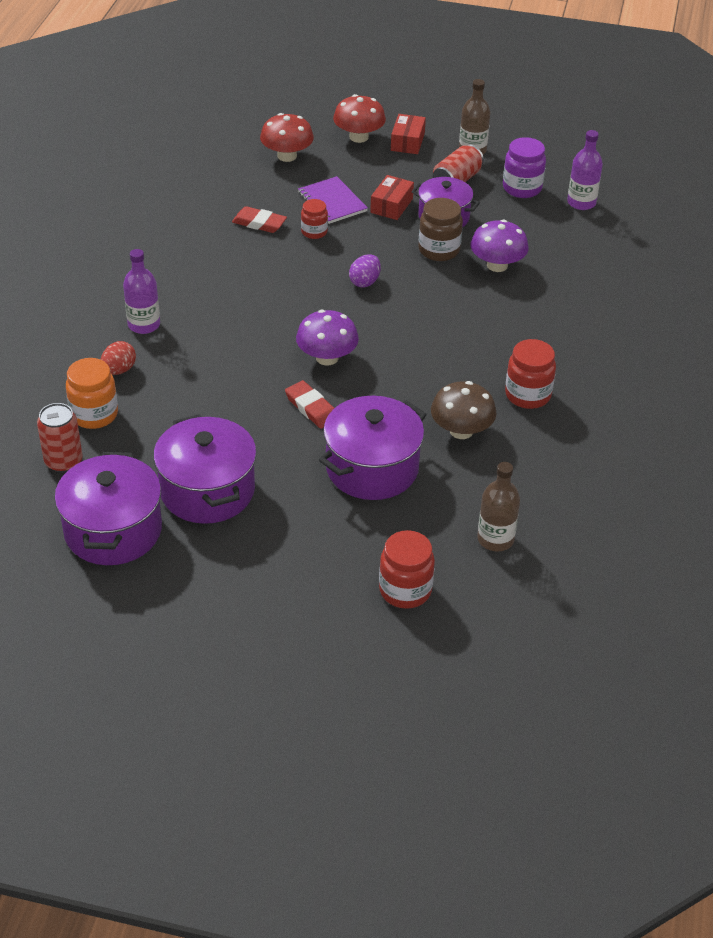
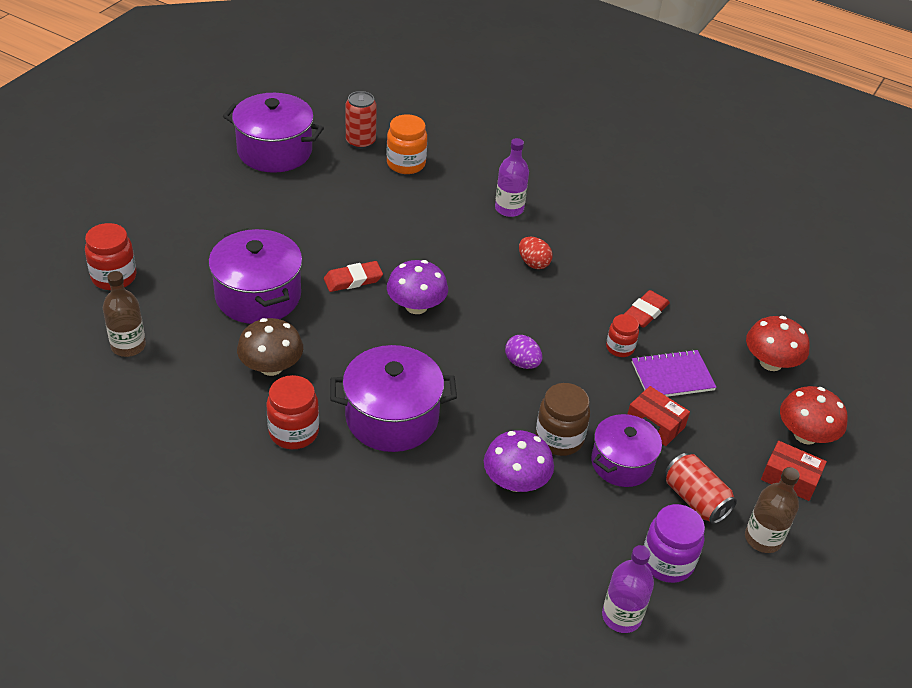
camera: 105 degrees right, 0 degrees up
red egg [101,341,136,375] -> red egg moved to [519,237,552,269]
purple pot [153,414,257,524] -> purple pot moved to [330,345,457,452]

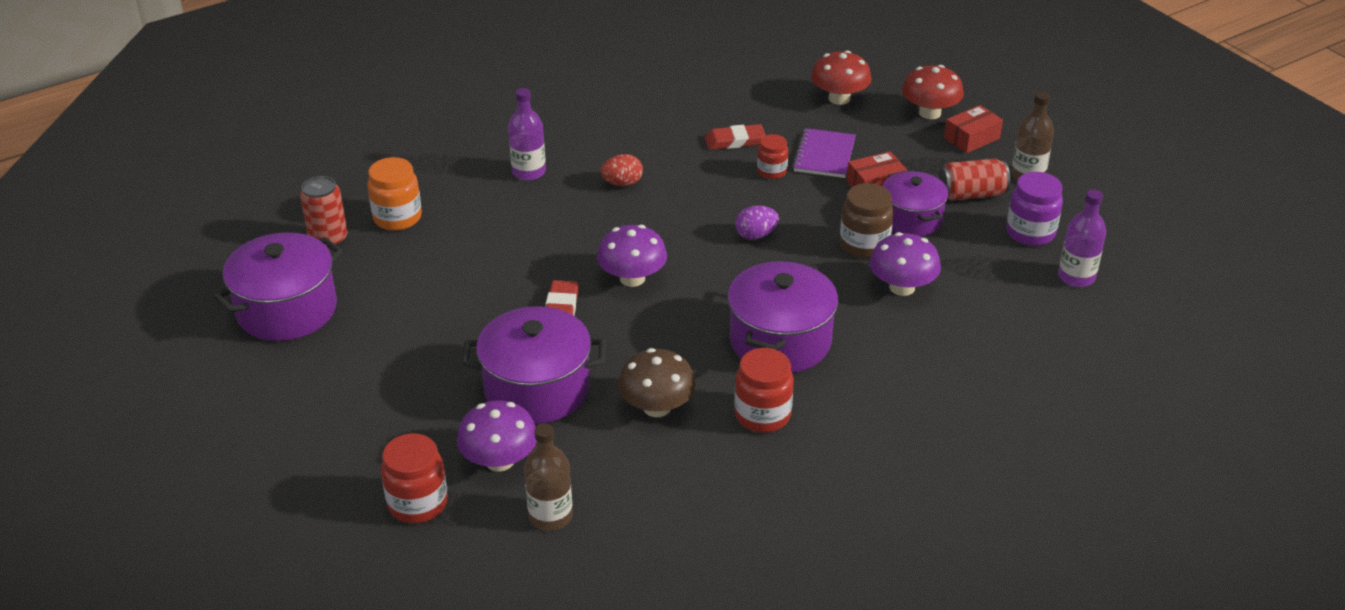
camera: 60 degrees left, 5 degrees down
red eraser [624,290,670,328] -> red eraser turned 75 degrees counterclockwise [705,124,766,150]
none -> purple mushroom [457,400,537,472]

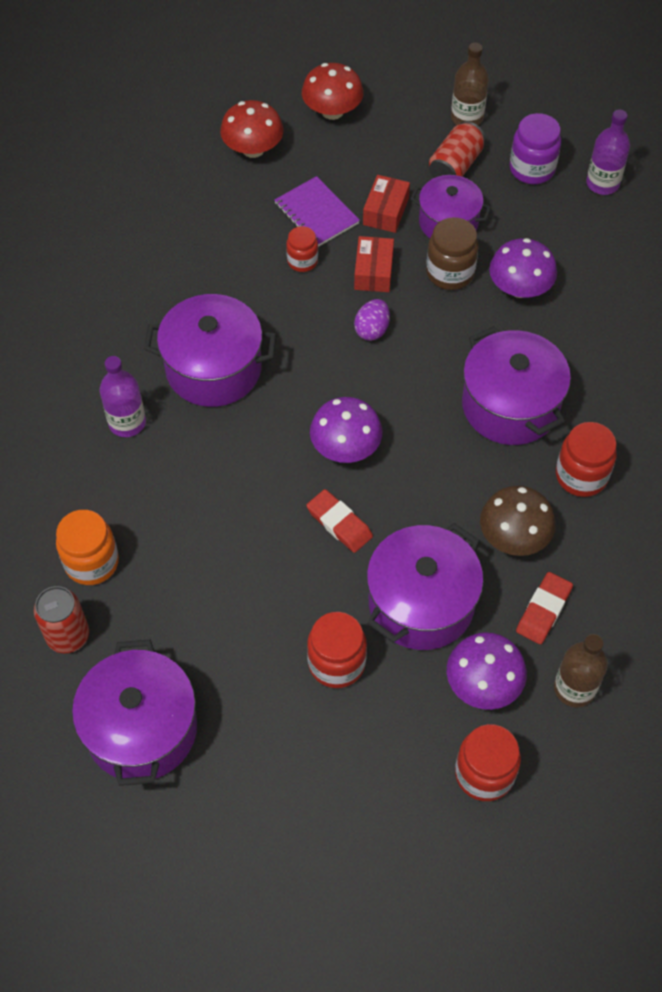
camera: 50 degrees left, 20 degrees up
red egg [600,154,643,186] -> purple pot [144,294,277,407]
red eraser [705,124,766,150] -> red eraser moved to [516,572,573,644]
red box [944,105,1003,153] -> red box moved to [354,236,394,292]
none -> red jar [307,612,367,688]

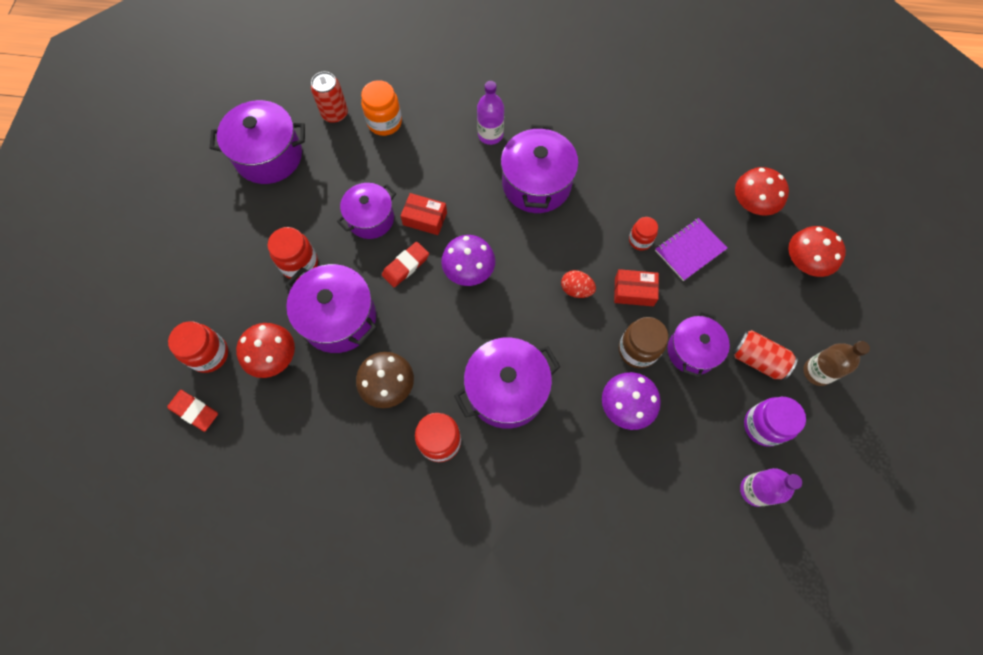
camera: 90 degrees right, 10 degrees up
purple egg [354,299,390,341] -> red egg [561,270,596,298]
red box [363,175,410,233] -> red box moved to [401,193,447,235]
purple mushroom [447,632,527,710] -> red mushroom [236,323,295,378]
red eraser [516,572,573,644] -> red eraser moved to [167,390,218,432]
brown bottle [554,634,608,707] -> none
none -> purple pot [337,183,396,239]

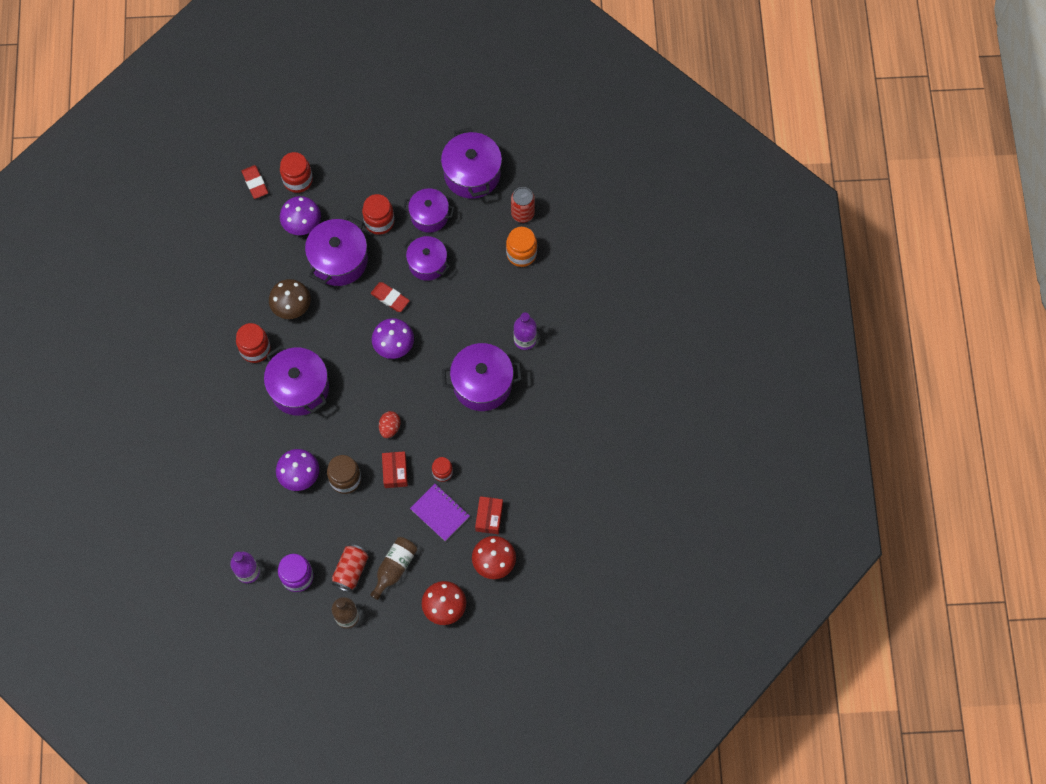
camera: 80 degrees right, 0 degrees up
red eraser [167,390,218,432] -> red eraser turned 45 degrees counterclockwise [241,165,268,199]
red mushroom [236,323,295,378] -> purple mushroom [280,196,321,235]
red box [401,193,447,235] -> red box moved to [475,496,503,534]
purple pot [668,311,730,378] -> purple pot moved to [403,188,454,233]
none -> brown bottle [370,537,418,600]

